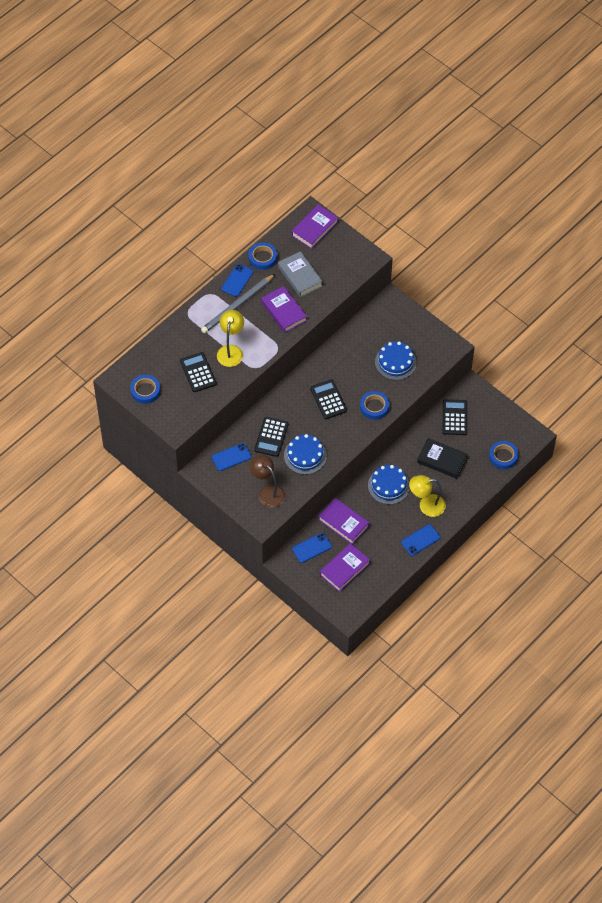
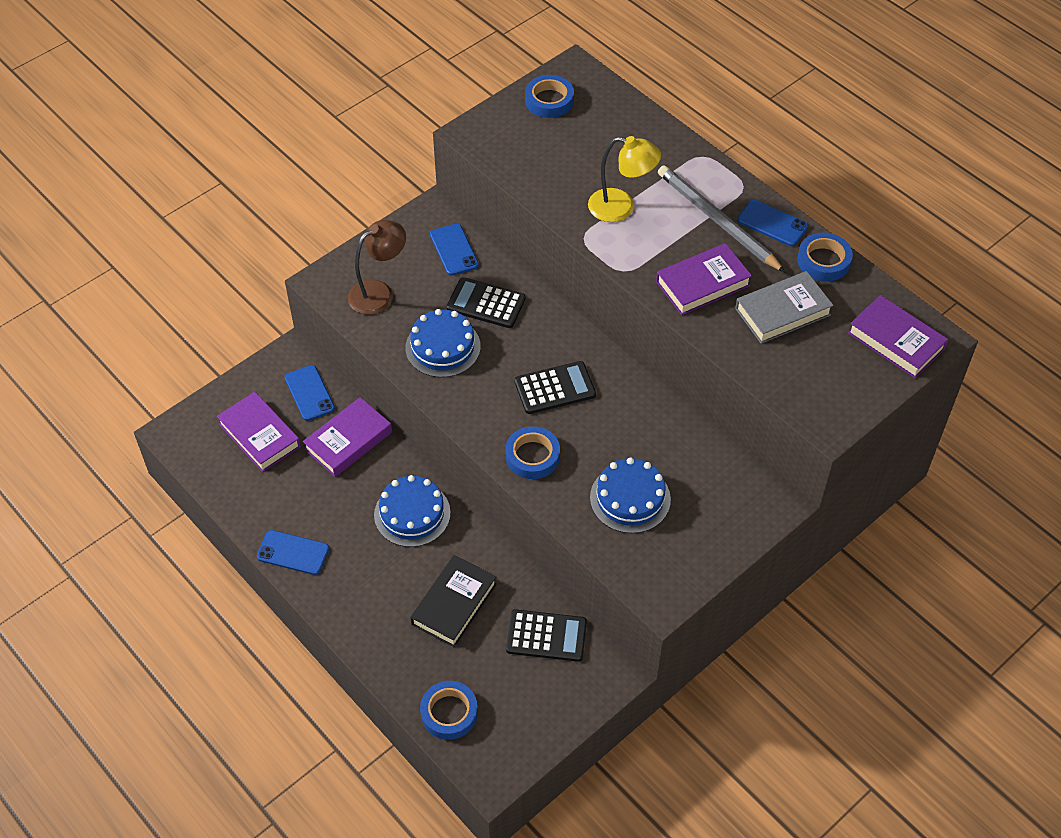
camera: 95 degrees right, 5 degrees down
black calculator [180,352,217,392] -> none
blue phone [401,524,440,556] -> blue phone turned 45 degrees counterclockwise [257,530,329,575]
yellow lamp [409,475,446,517] -> none

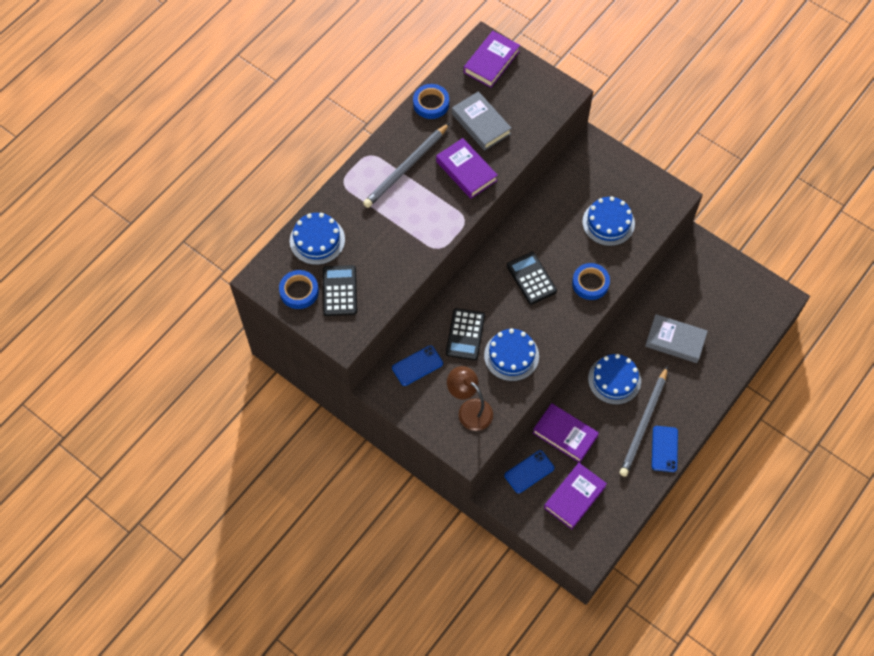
camera: 100 degrees left, 10 degrees up
black book [410,555,497,647] -> grey book [645,314,708,363]
blue tape [420,681,478,740] -> none
black calculator [506,609,587,662] -> black calculator moved to [323,265,357,316]
yellow lamp [588,136,661,222] -> none
blue phone [737,200,808,246] -> none
none -> blue cake [290,213,345,265]
none -> grey pencil [619,366,668,477]

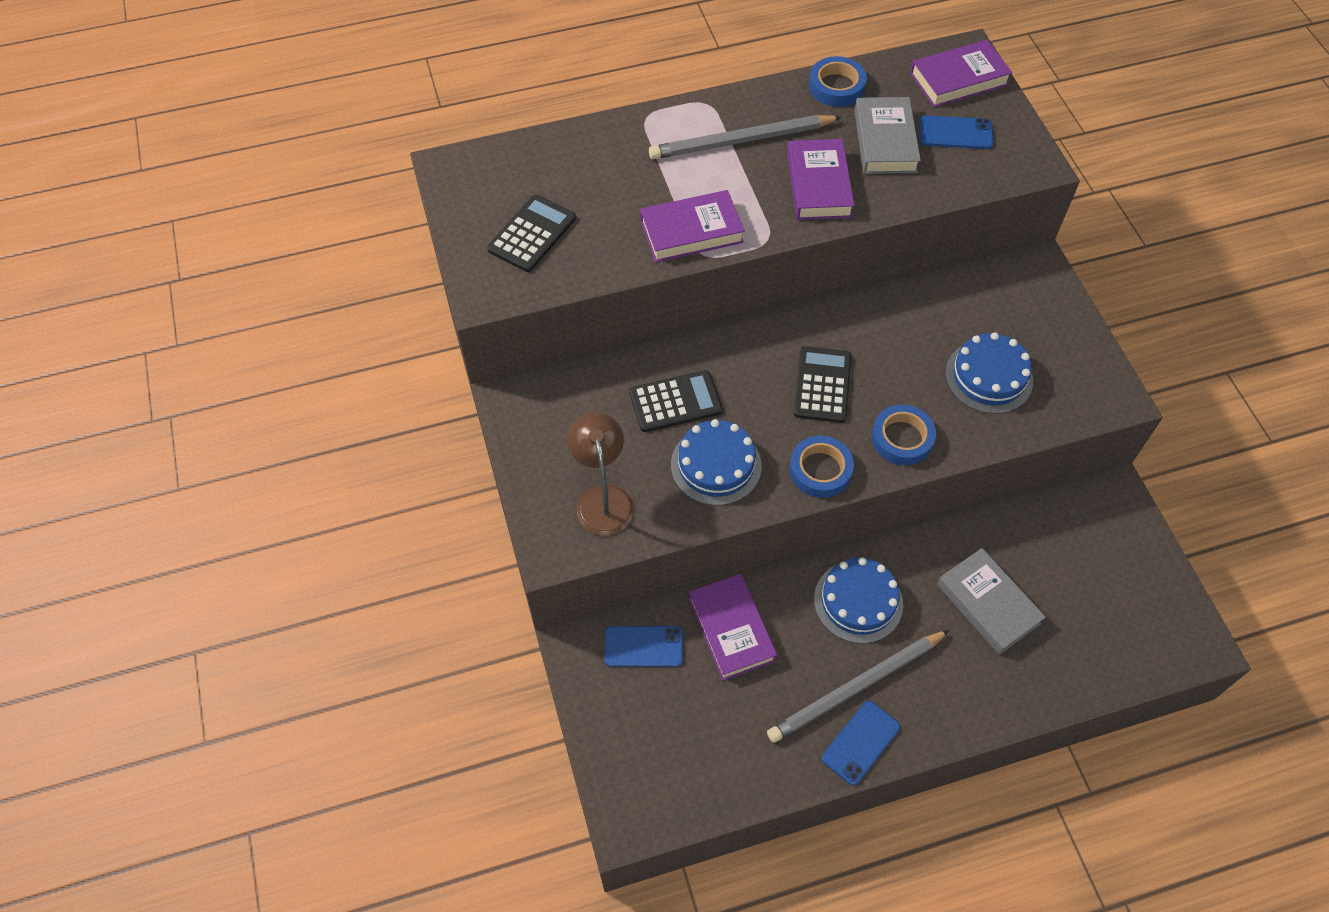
camera: 35 degrees right, 5 degrees down
blue tape [279,270,319,309] -> blue tape moved to [789,436,854,498]
blue cake [290,213,345,265] -> none
blue phone [392,345,443,386] -> blue phone moved to [919,115,994,149]
black calculator [446,308,485,360] -> black calculator turned 150 degrees counterclockwise [629,370,722,432]
purple book [544,463,607,529] -> purple book moved to [640,190,745,262]

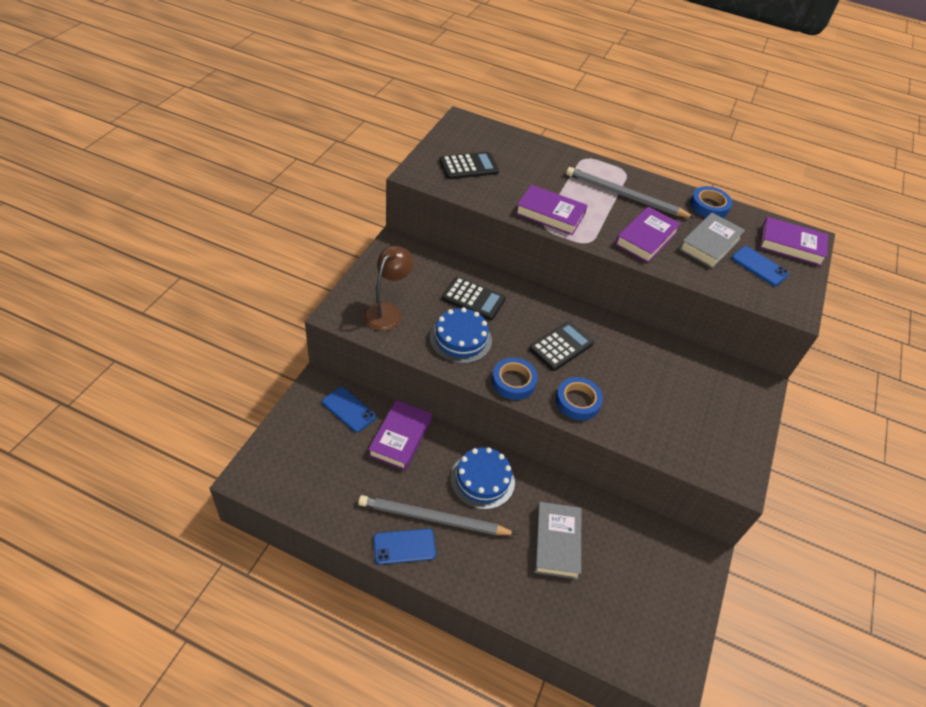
camera: 35 degrees right, 10 degrees down
blue cake [945,332,1033,414] -> none

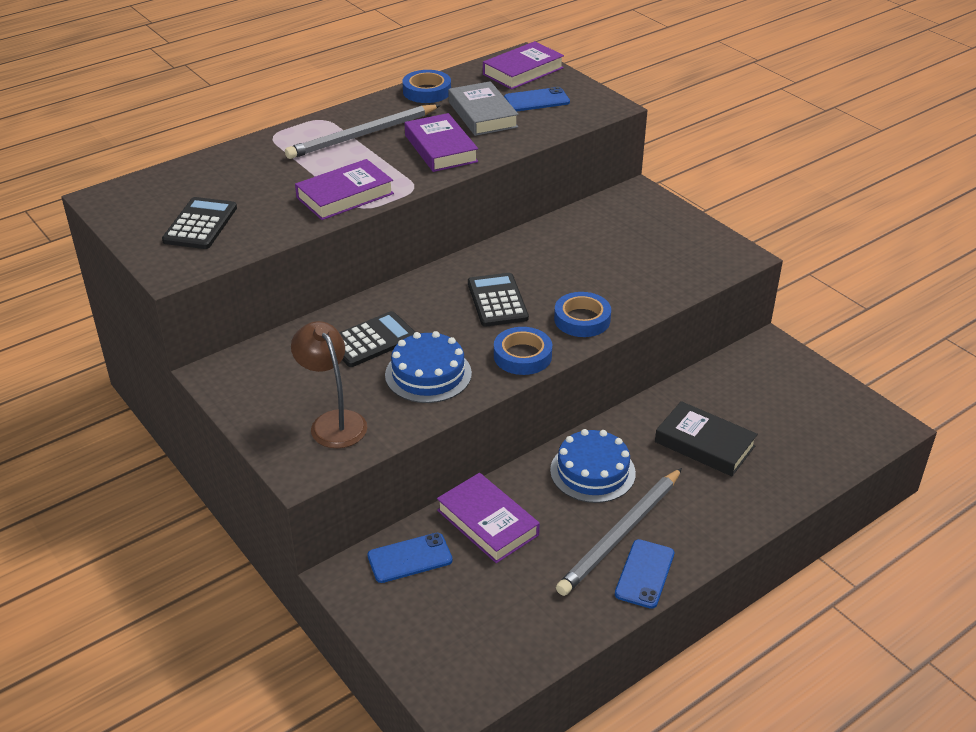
camera: 55 degrees left, 10 degrees down
grey book [534,502,581,579] -> black book [655,401,758,476]

